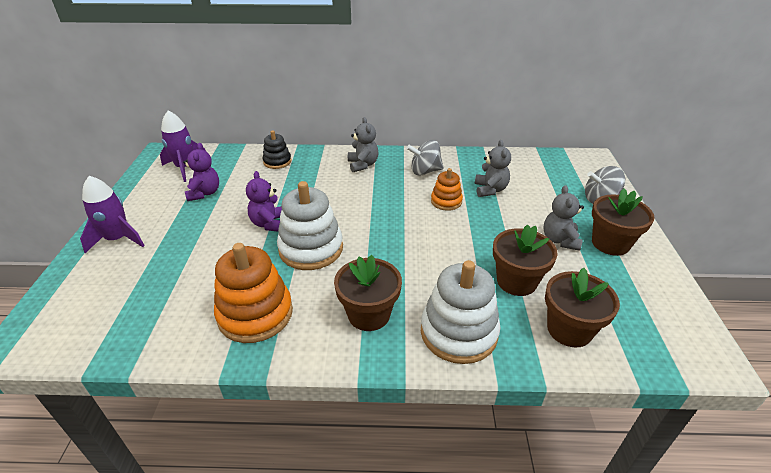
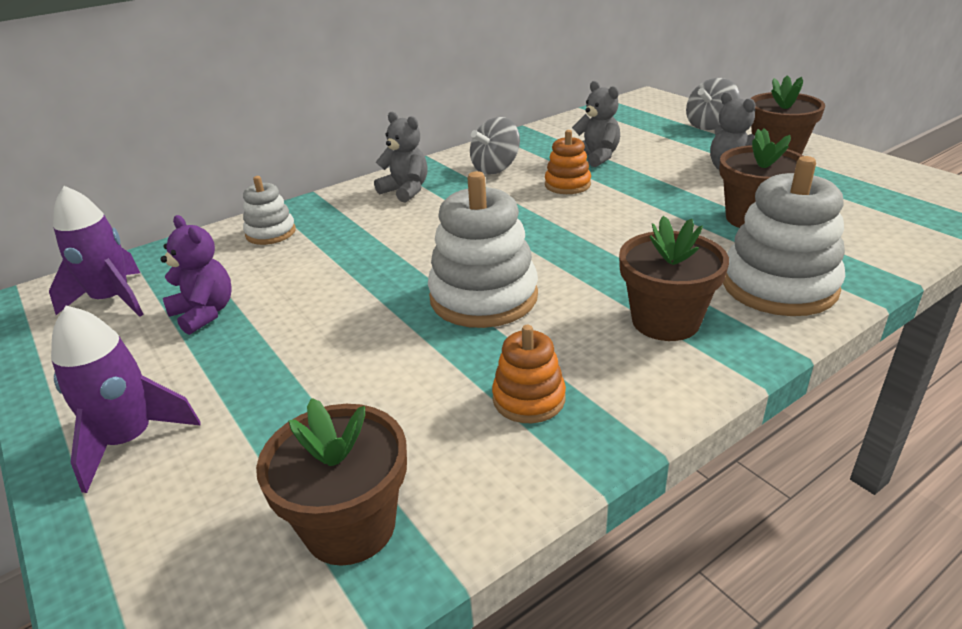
camera: 35 degrees left, 5 degrees down
orange stacking toy [214,243,293,343] -> orange stacking toy [492,325,566,423], size x0.55
purple teddy bear [246,171,282,231] -> none
black stacking toy [263,130,291,169] -> white stacking toy [243,176,296,245]
brown flower pot [545,268,620,347] -> brown flower pot moved to [256,398,407,566]

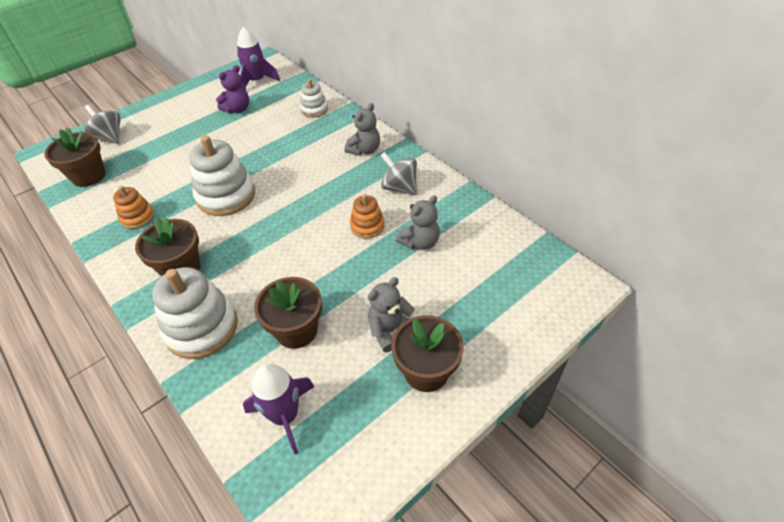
camera: 85 degrees right, 15 degrees up
purple rocket [51,306,201,493] -> purple rocket moved to [243,364,315,454]
grey spinning top [686,78,740,130] -> grey spinning top moved to [84,105,121,144]

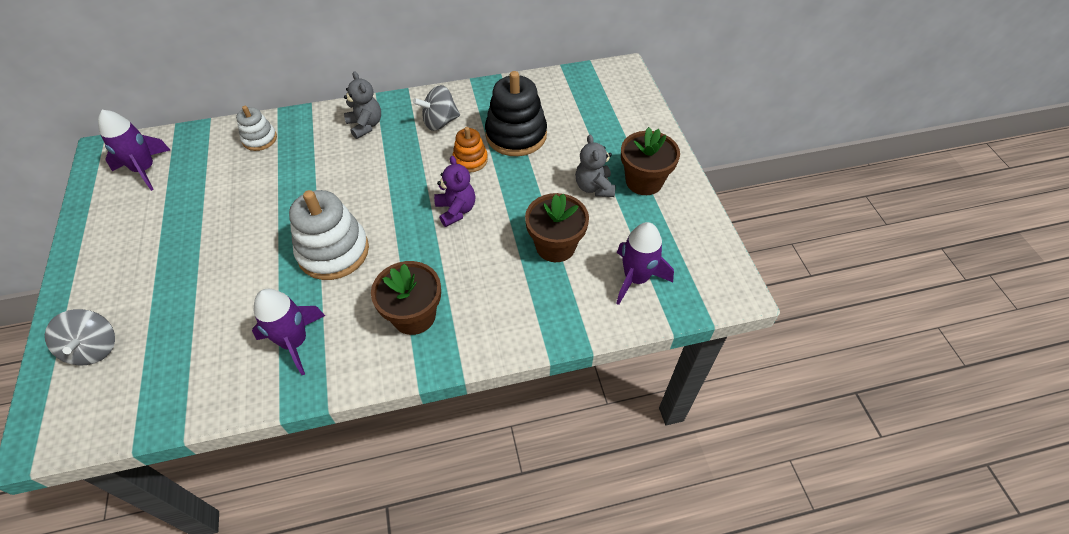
camera: 65 degrees left, 5 degrees up
brown flower pot [45,127,105,187] -> none
grey spinning top [84,105,121,144] -> grey spinning top turned 90 degrees counterclockwise [45,309,115,365]
orange stacking toy [113,186,154,229] -> purple rocket [252,289,325,375]
white stacking toy [152,267,238,359] -> none
purple teddy bear [216,65,249,113] -> purple teddy bear moved to [434,156,475,227]
grey teddy bear [396,195,440,250] -> black stacking toy [485,71,547,156]

